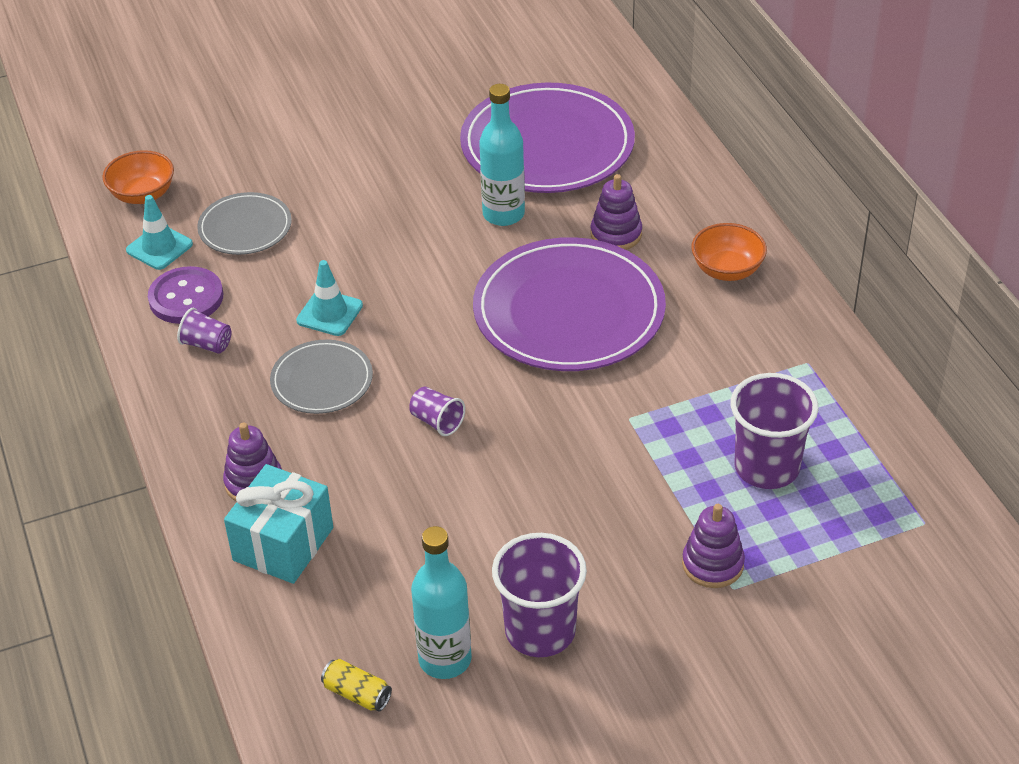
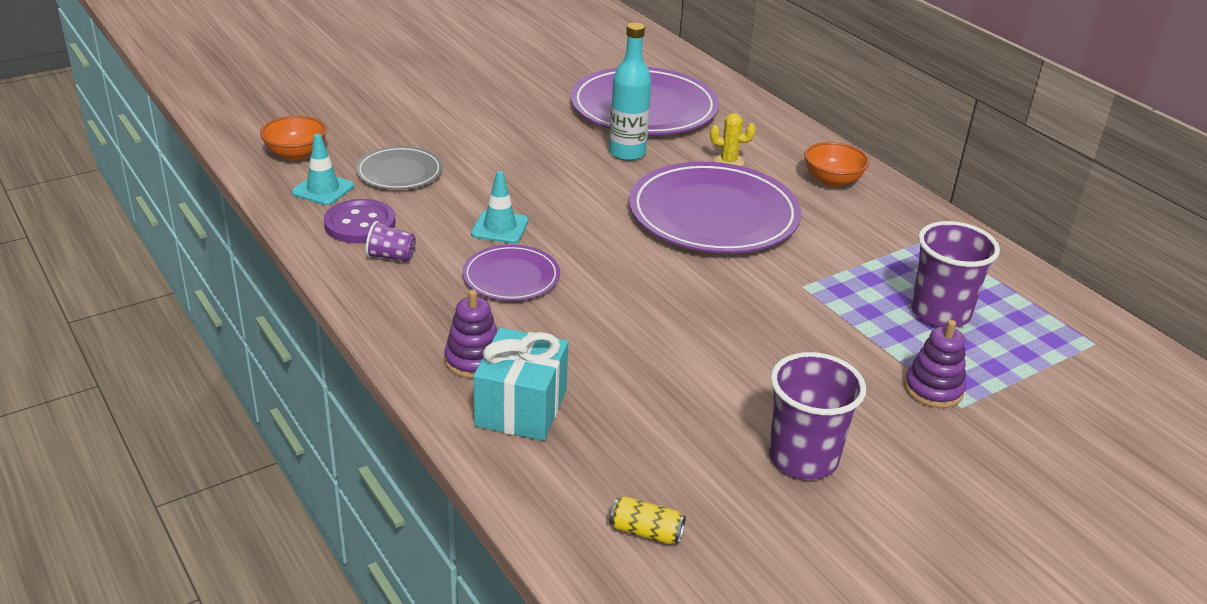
camera: 15 degrees left, 10 degrees down
grey plate [270,340,373,414] -> purple plate [462,245,560,301]
purple cup [409,387,465,436] -> none
turquoise bottle [411,526,472,679] -> none
purple stacking toy [591,174,642,250] -> yellow cactus [710,113,756,166]

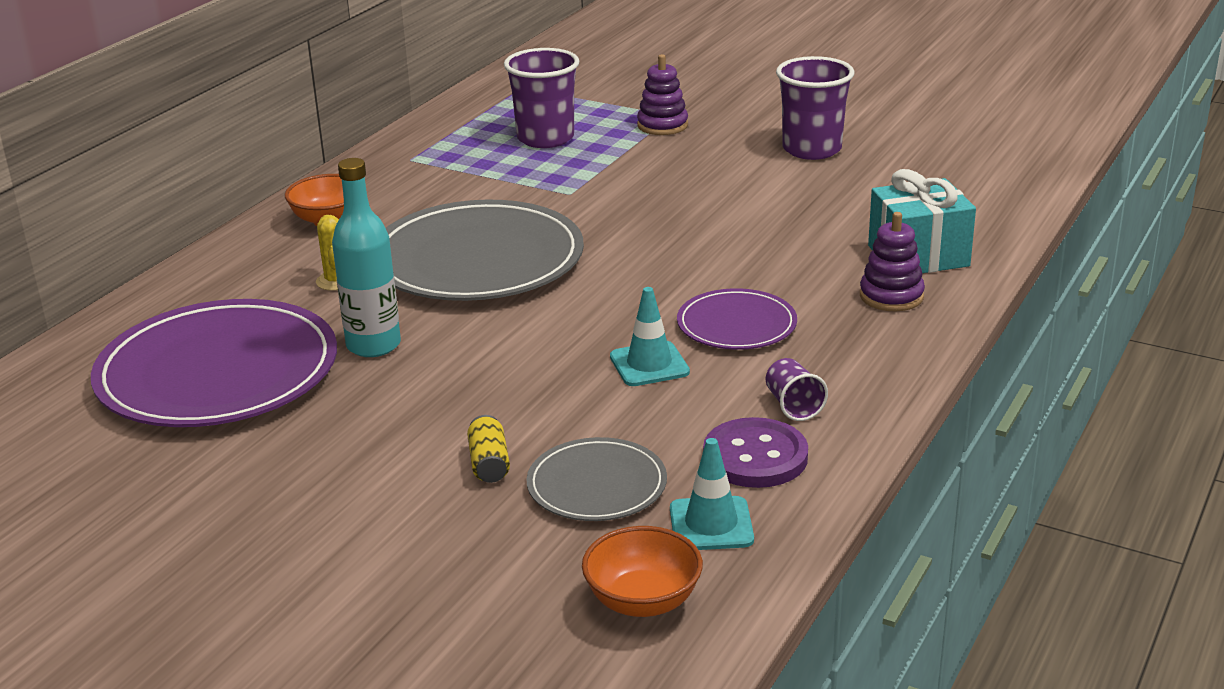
camera: 115 degrees left, 5 degrees down
yellow can [610,496,686,544] -> yellow can moved to [467,415,510,483]
purple plate [629,162,801,253] -> grey plate [386,200,584,301]

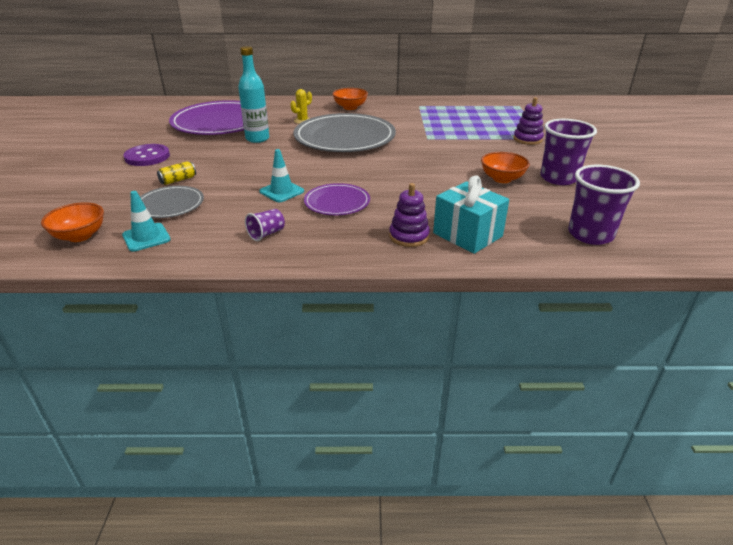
camera: 60 degrees right, 5 degrees up
purple cup [504,48,579,148] -> purple cup moved to [568,165,640,245]
purple button [703,417,808,488] -> purple button moved to [123,144,170,166]
none -> orange bowl [481,152,530,183]

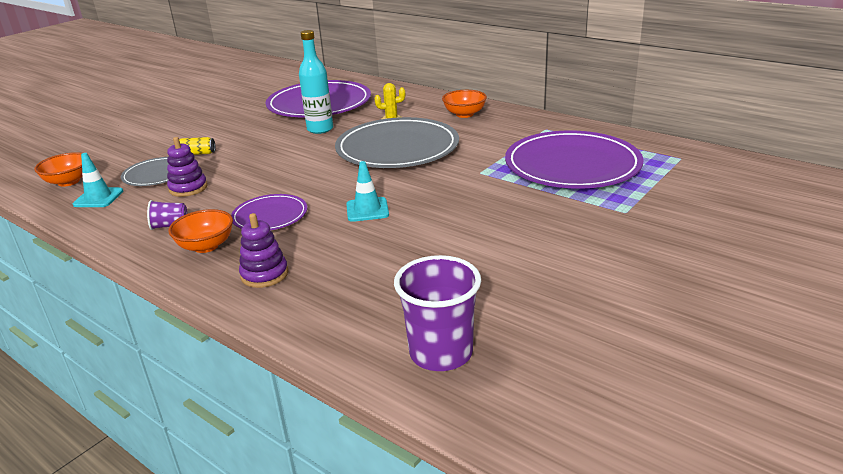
camera: 40 degrees right, 5 degrees down
purple button [123,144,170,166] -> none
turquoise traffic cone [259,149,304,202] -> turquoise traffic cone moved to [346,161,389,222]
turquoise gift [433,176,509,254] -> none
orange bowl [481,152,530,183] -> orange bowl moved to [168,209,233,253]
purple stacking toy [513,97,544,145] -> purple stacking toy moved to [167,137,208,197]
purple cup [540,119,597,185] -> none
none -> purple plate [505,131,644,189]

